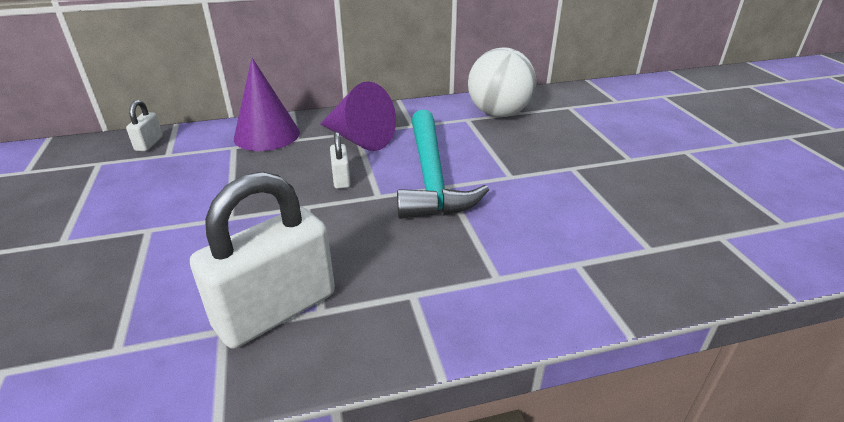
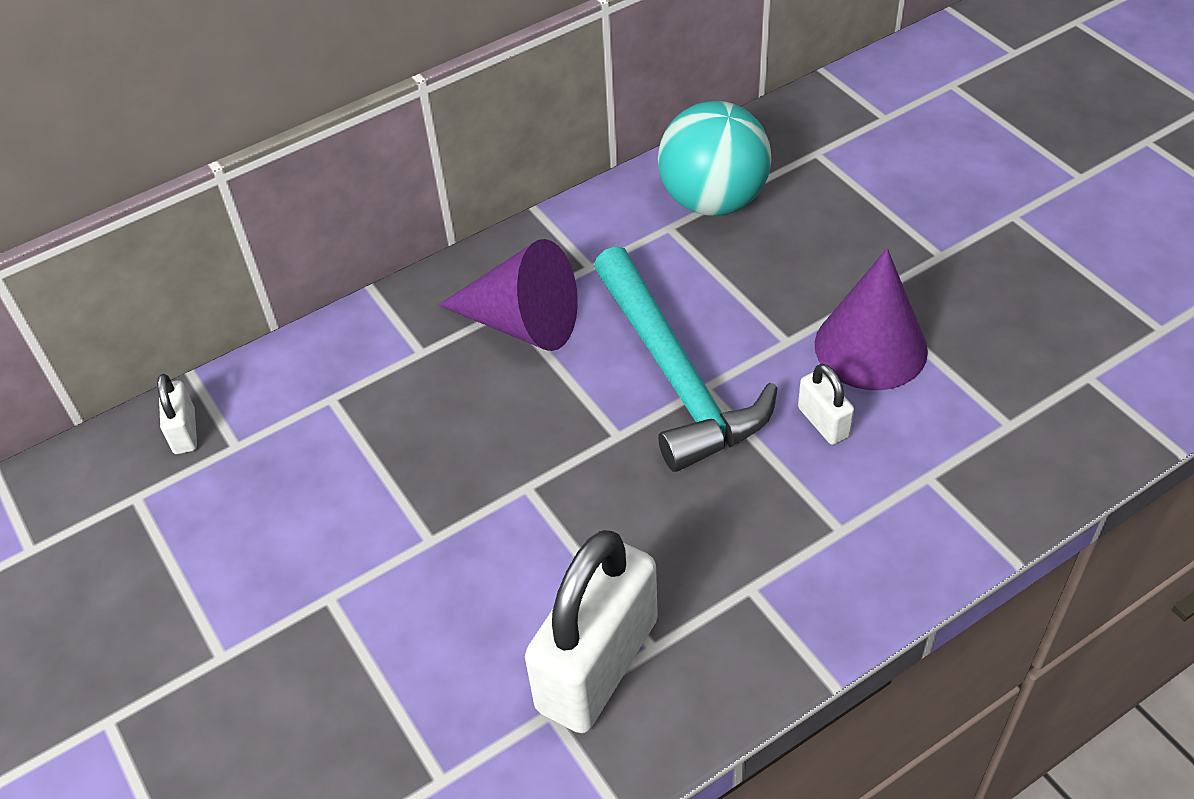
camera: 15 degrees left, 15 degrees up
purple cone [234,58,300,151] -> purple cone moved to [815,248,928,390]
white padlock [330,132,351,189] -> white padlock moved to [798,364,854,445]
white ball [468,48,536,117] -> turquoise ball [658,101,772,216]

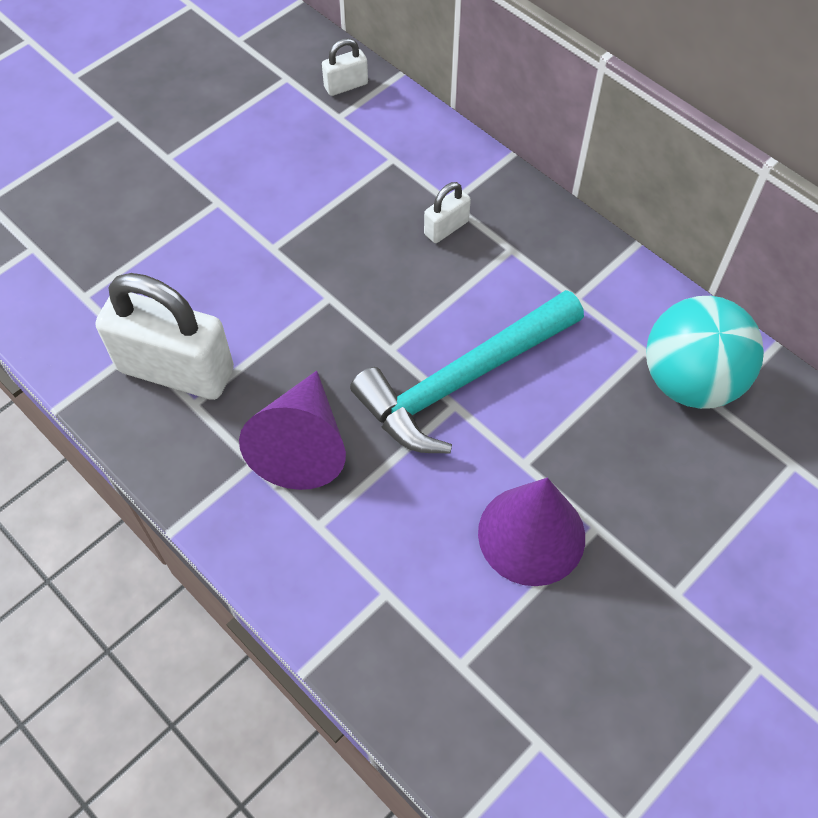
camera: 75 degrees right, 10 degrees up
purple cone [438,239,578,351] -> purple cone moved to [239,371,346,490]
white padlock [798,364,854,445] -> white padlock moved to [424,182,471,243]

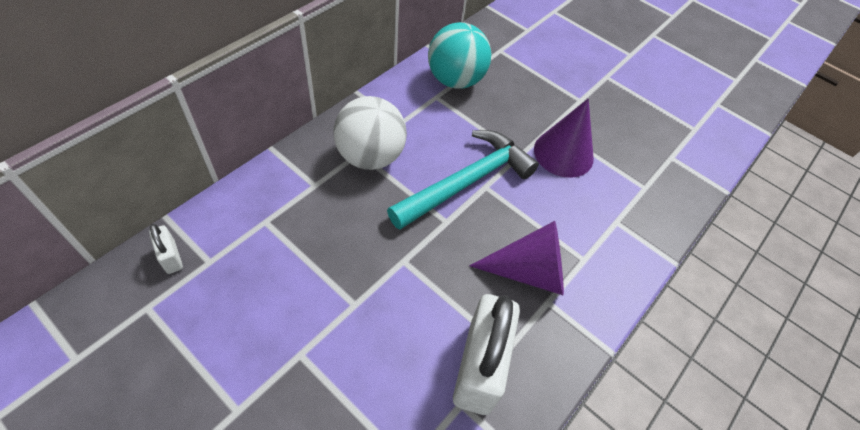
camera: 100 degrees left, 5 degrees down
turquoise hammer [350,290,584,453] -> turquoise hammer turned 90 degrees counterclockwise [387,130,539,230]
white padlock [424,182,471,243] -> none
none -> white ball [334,96,407,170]

